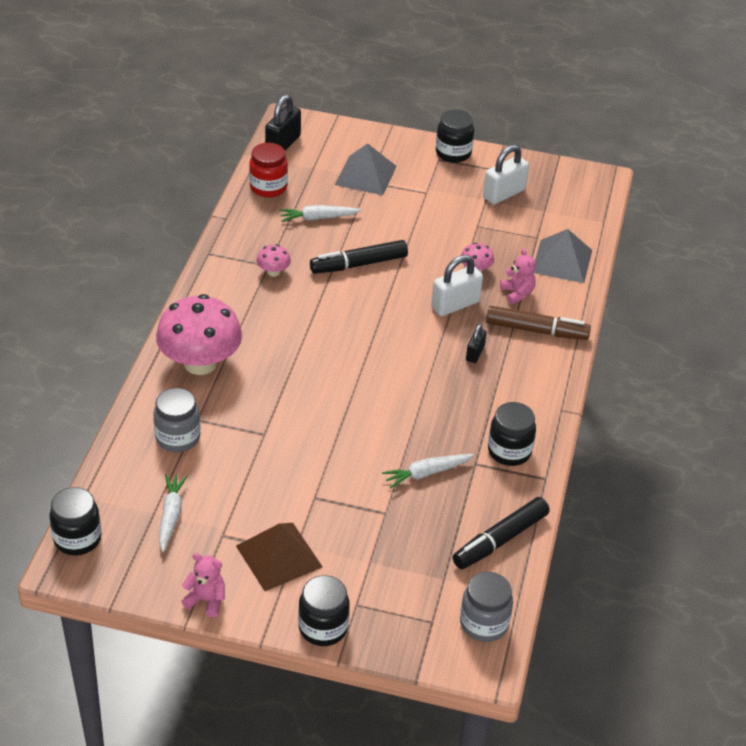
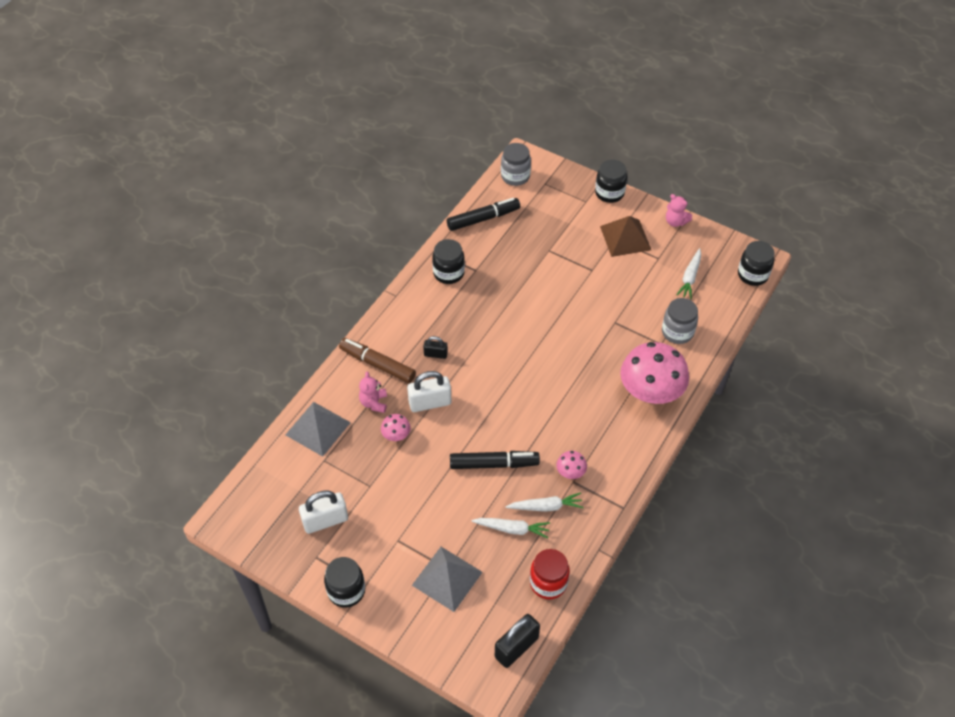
camera: 160 degrees left, 10 degrees up
white carrot [382,454,474,488] -> white carrot moved to [505,492,584,512]
black padlock [466,324,487,363] -> black padlock turned 60 degrees clockwise [423,336,448,359]

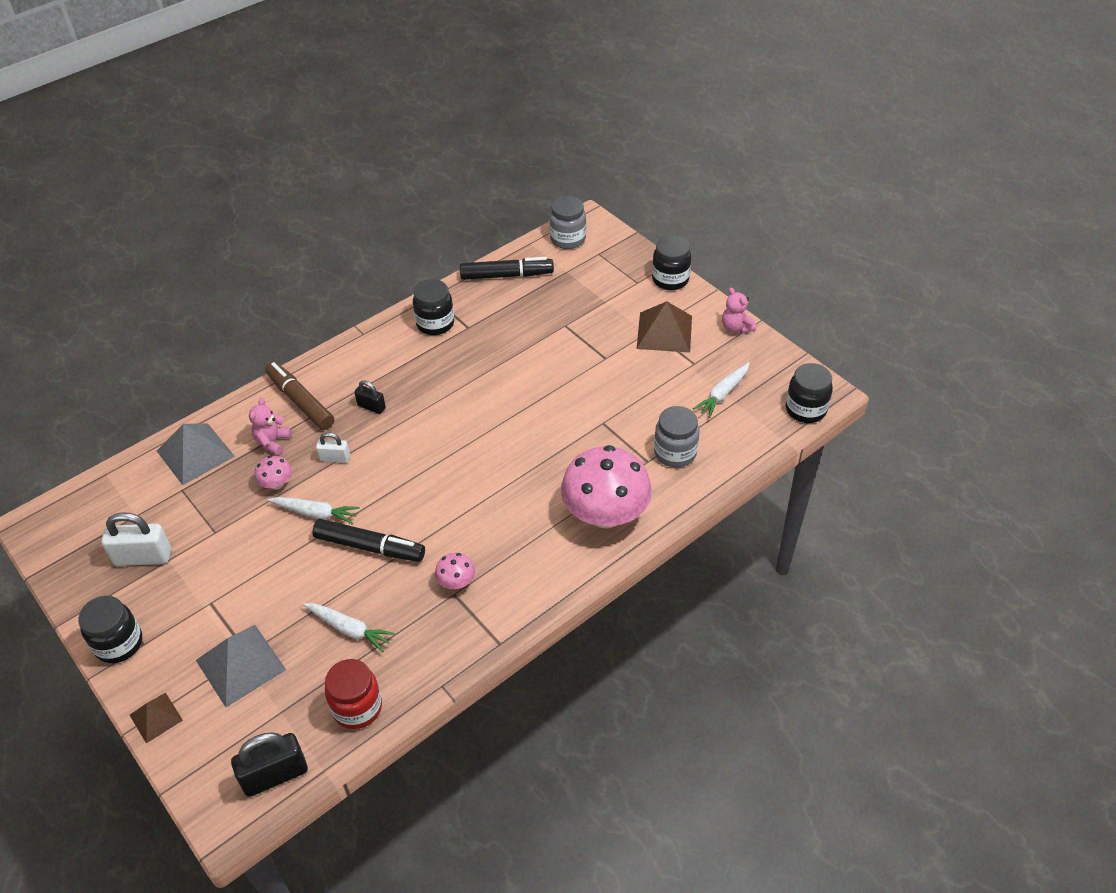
camera: 20 degrees right, 5 degrees down
white padlock [407,371,451,412] -> white padlock [316,432,350,463], size x0.57
white carrot [505,492,584,512] -> white carrot moved to [267,497,360,525]
none -> brown pyramid [130,693,183,744]

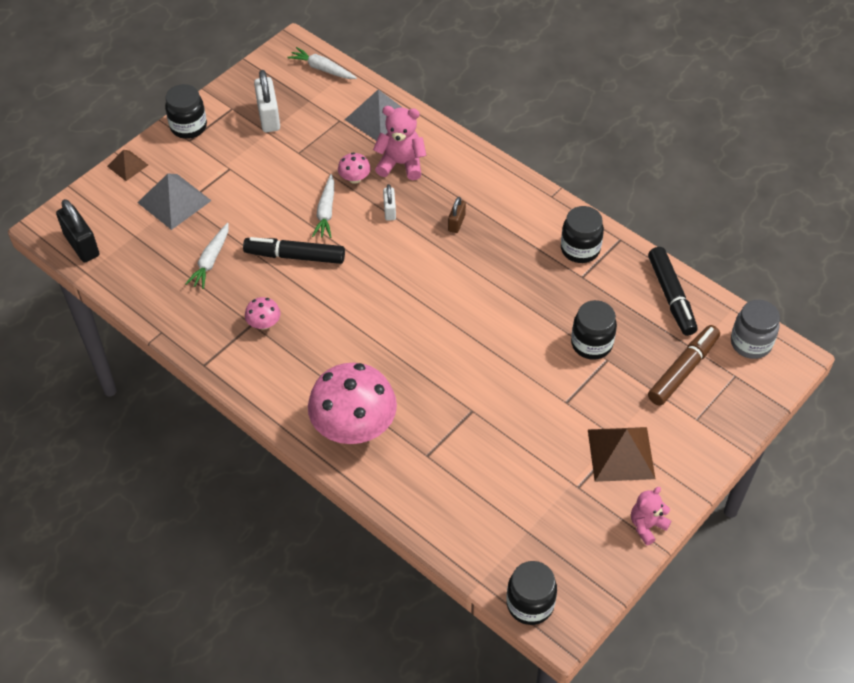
camera: 80 degrees right, 5 degrees up
pink teddy bear [249,398,292,455] -> pink teddy bear [373,106,427,180], size x1.50
brown marker [265,362,334,430] -> brown marker moved to [648,325,720,406]
black marker [312,519,425,562] -> black marker turned 90 degrees clockwise [243,237,345,264]
red jar [325,659,382,729] -> none
black padlock [354,380,386,414] -> brown padlock [448,197,466,233]
black jar [652,235,691,290] -> black jar moved to [571,300,617,359]
grey jar [654,406,700,467] -> none
white carrot [693,362,750,418] -> white carrot moved to [287,47,357,79]

